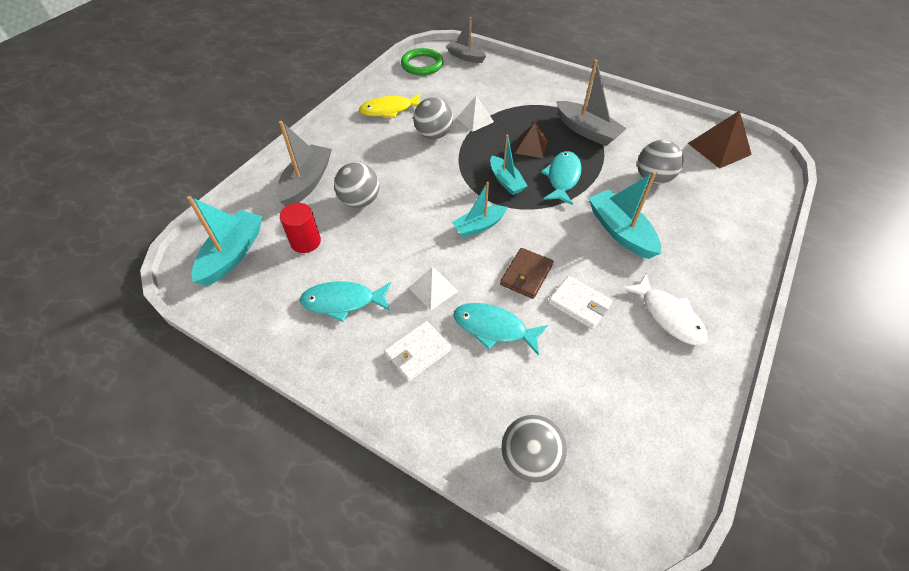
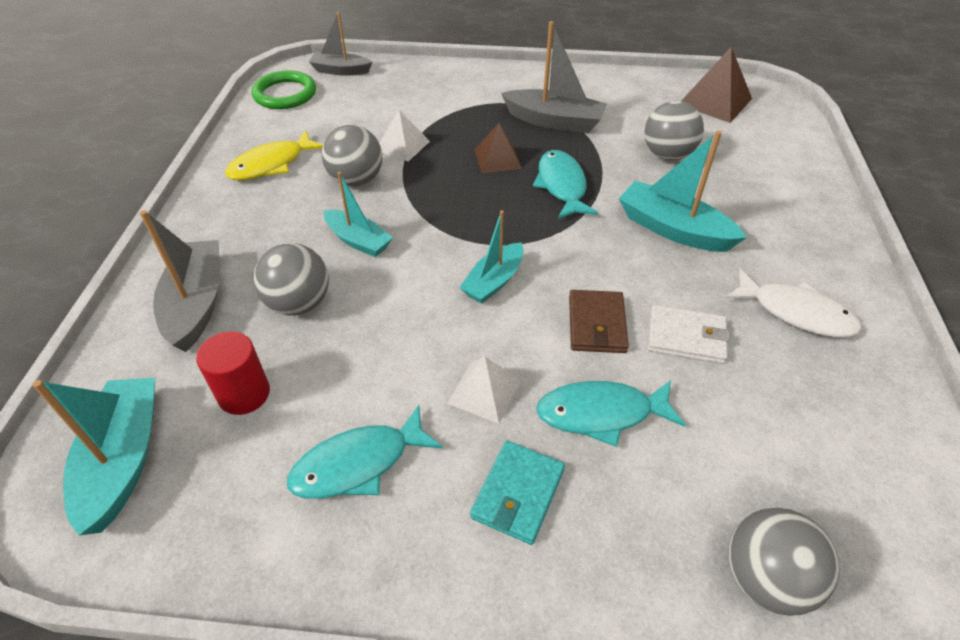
camera: 25 degrees left, 5 degrees down
white wallet [384,321,451,382] -> turquoise wallet [470,441,565,545]
turquoise boat [490,135,527,195] -> turquoise boat moved to [324,172,393,257]

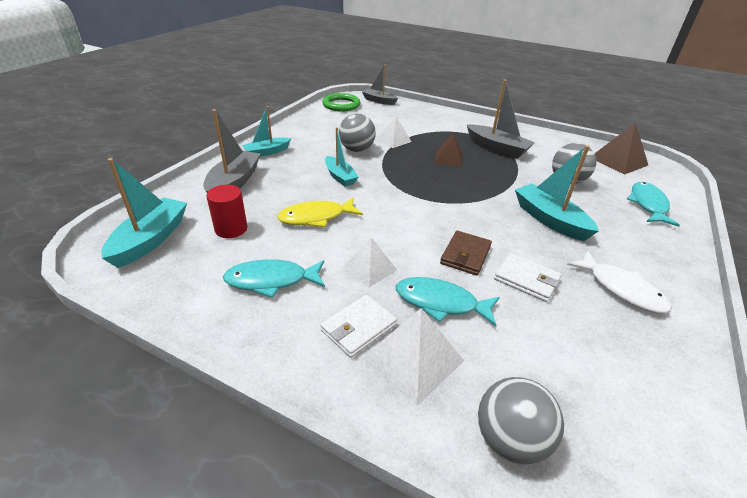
camera: 20 degrees right, 10 degrees down
yellow fish [225,130,323,181] -> yellow fish moved to [277,198,363,227]
grey ball [253,243,329,316] -> none
turquoise boat [459,210,524,304] -> turquoise boat moved to [242,106,291,157]
turquoise wallet [470,441,565,545] -> white wallet [320,294,397,358]
turquoise fish [533,150,598,219] -> turquoise fish moved to [627,182,680,227]
none -> white pyramid [363,308,464,406]

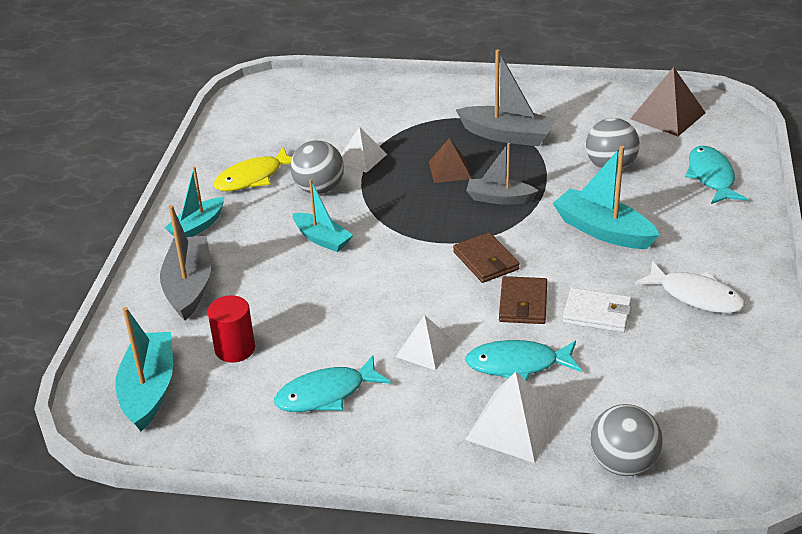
camera: 15 degrees left, 0 degrees up
yellow fish [277,198,363,227] -> yellow fish moved to [213,147,292,191]
white wallet [320,294,397,358] -> none
green ring [322,93,361,111] -> none
grey boat [362,65,398,105] -> grey boat moved to [466,143,539,205]
none -> brown wallet [453,232,520,283]

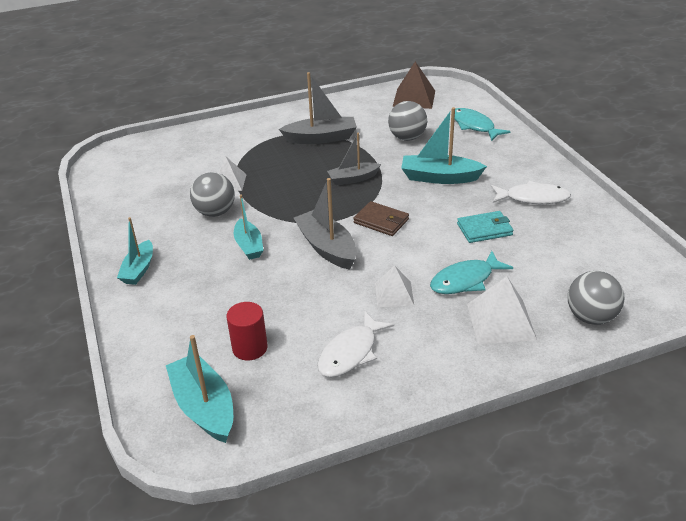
camera: 30 degrees left, 0 degrees up
grey boat [160,205,211,320] -> grey boat moved to [294,178,357,270]
yellow fish [213,147,292,191] -> none
turquoise fish [274,355,391,412] -> white fish [317,311,394,377]
turquoise boat [293,179,353,252] -> turquoise boat turned 60 degrees clockwise [234,194,263,260]
brown pyramid [429,138,472,183] -> none
brown wallet [499,276,547,324] -> none
white wallet [563,288,632,332] -> turquoise wallet [457,211,514,243]

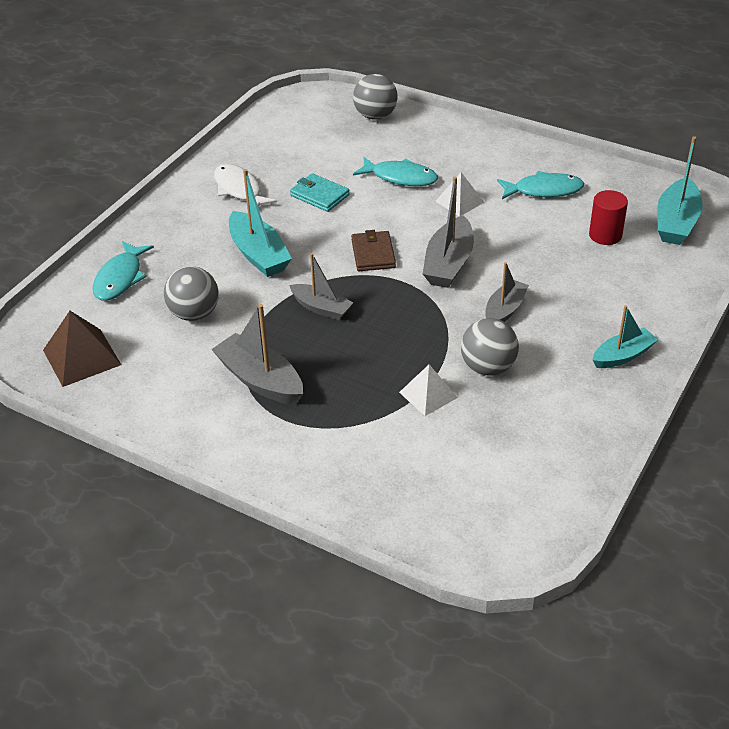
camera: 130 degrees left, 5 degrees up
turquoise boat [234,194,263,260] -> grey boat [485,262,529,322]
white fish [317,311,394,377] -> turquoise fish [497,171,584,199]
white pyramid [467,276,537,344] -> none

